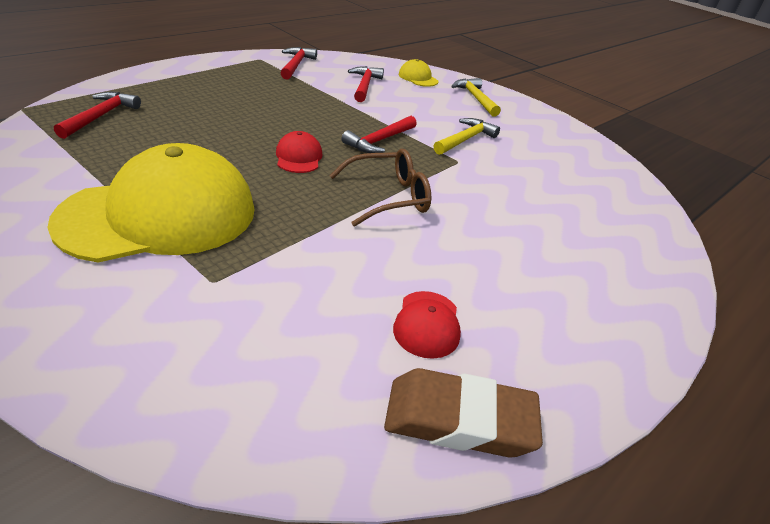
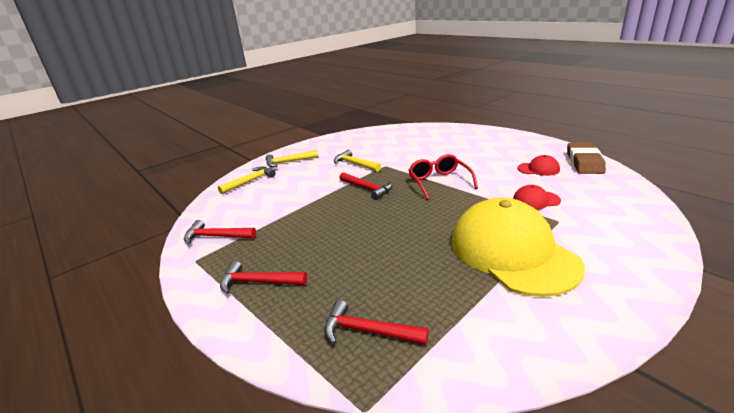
camera: 80 degrees left, 10 degrees down
red cap [276,131,322,173] -> red cap moved to [513,185,561,209]
brown glasses [329,148,431,227] -> red glasses [409,154,478,200]
red hammer [348,66,384,102] -> red hammer moved to [220,261,307,294]
yellow cap [399,59,438,87] -> yellow hammer [218,167,276,194]

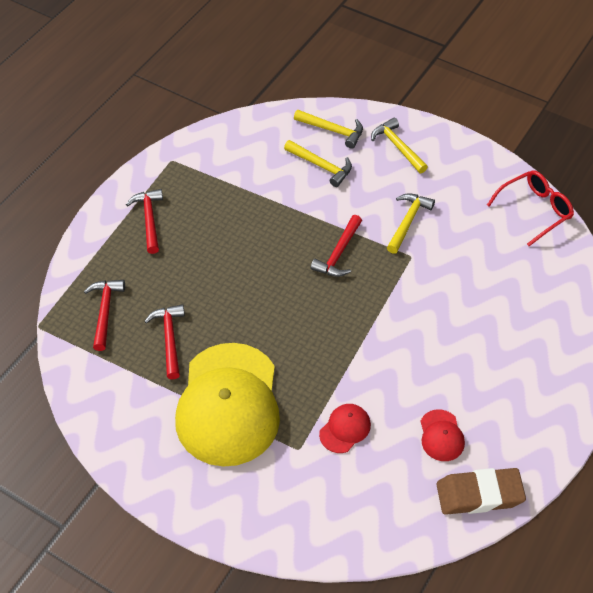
camera: 70 degrees right, 25 degrees up
red hammer [184,220,256,244] -> red hammer moved to [144,304,185,379]
red glasses [409,154,478,200] -> red glasses moved to [487,170,574,246]
yellow cap [451,198,585,297] -> yellow cap turned 135 degrees clockwise [175,343,280,467]
red cap [513,185,561,209] -> red cap turned 60 degrees clockwise [319,404,371,453]
none -> yellow hammer [284,140,352,187]

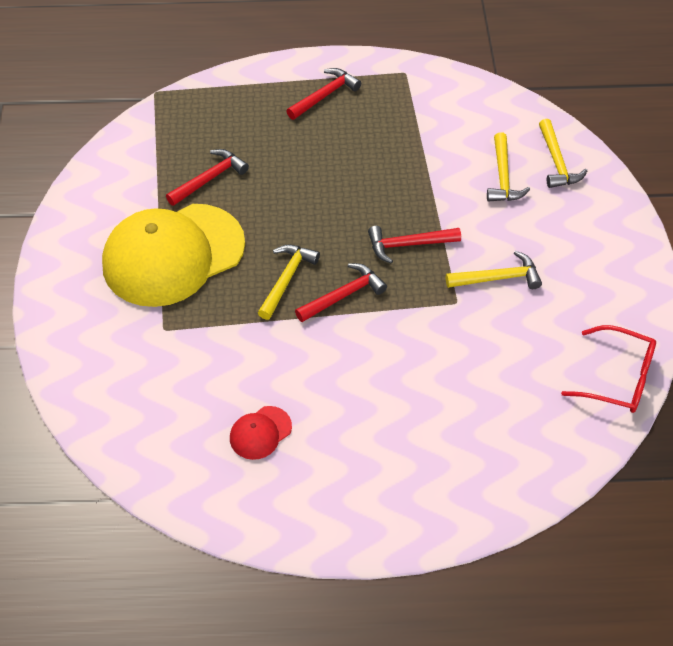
camera: 55 degrees right, 0 degrees up
red hammer [84,280,125,351] -> red hammer moved to [295,263,387,322]
red cap [319,404,371,453] -> none
yellow hammer [371,118,428,173] -> yellow hammer moved to [258,245,320,320]
brown eraser [436,468,526,515] -> none

